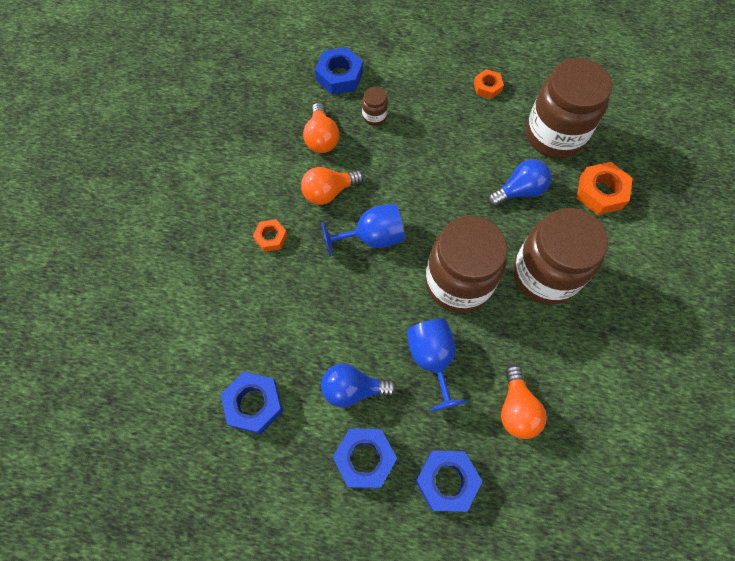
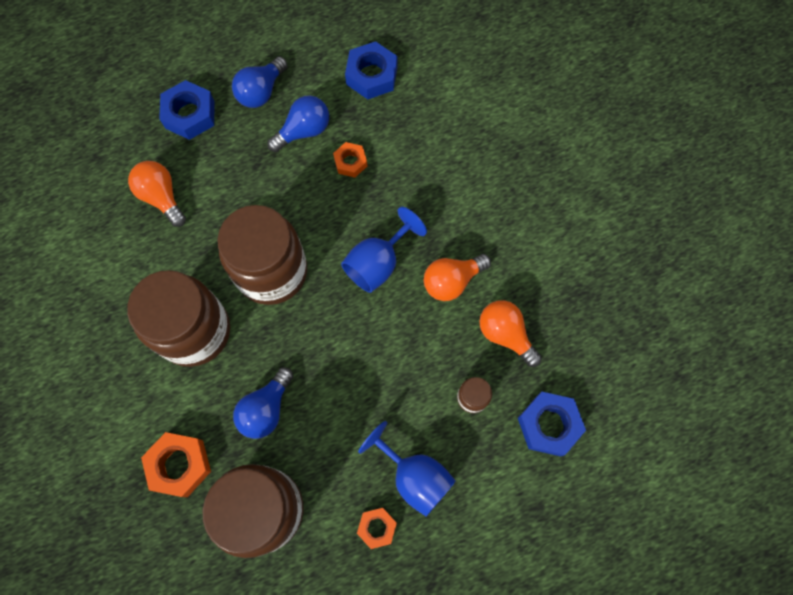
camera: 145 degrees right, 5 degrees up
orange nut [253,219,287,252] -> orange nut moved to [333,142,367,178]
orange light bulb [301,167,364,205] -> orange light bulb turned 150 degrees counterclockwise [424,254,491,301]
blue nut [333,428,397,488] -> blue light bulb [232,57,288,108]
blue goblet [407,319,468,412] -> blue goblet moved to [358,421,456,517]

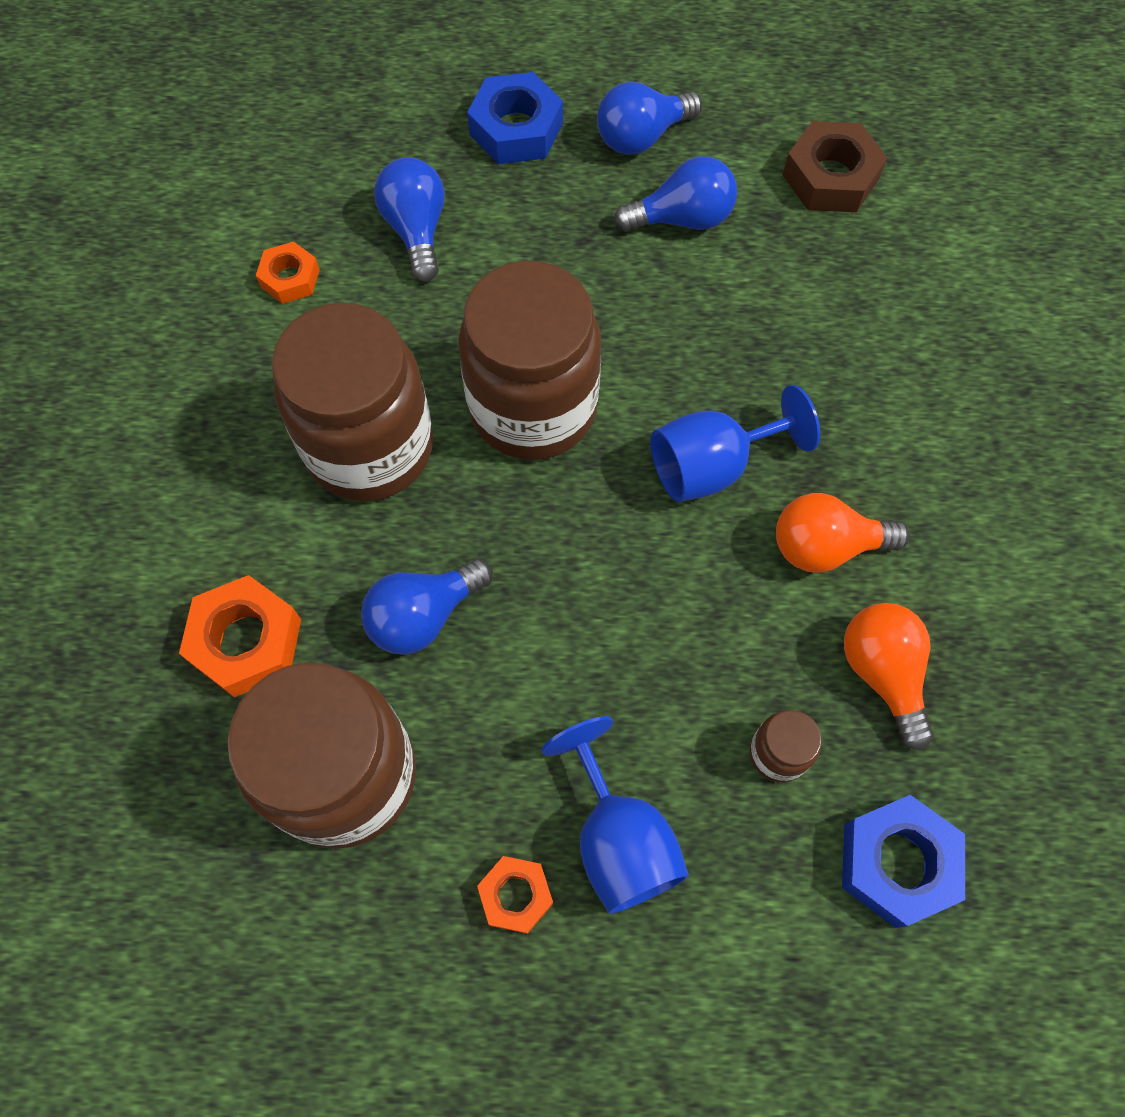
camera: 25 degrees right, 5 degrees down
orange light bulb [128,161,186,227] -> blue light bulb [374,157,445,282]
orange nut [333,142,367,178] -> orange nut moved to [256,241,320,304]
blue nut [345,41,397,99] -> brown nut [783,121,888,212]

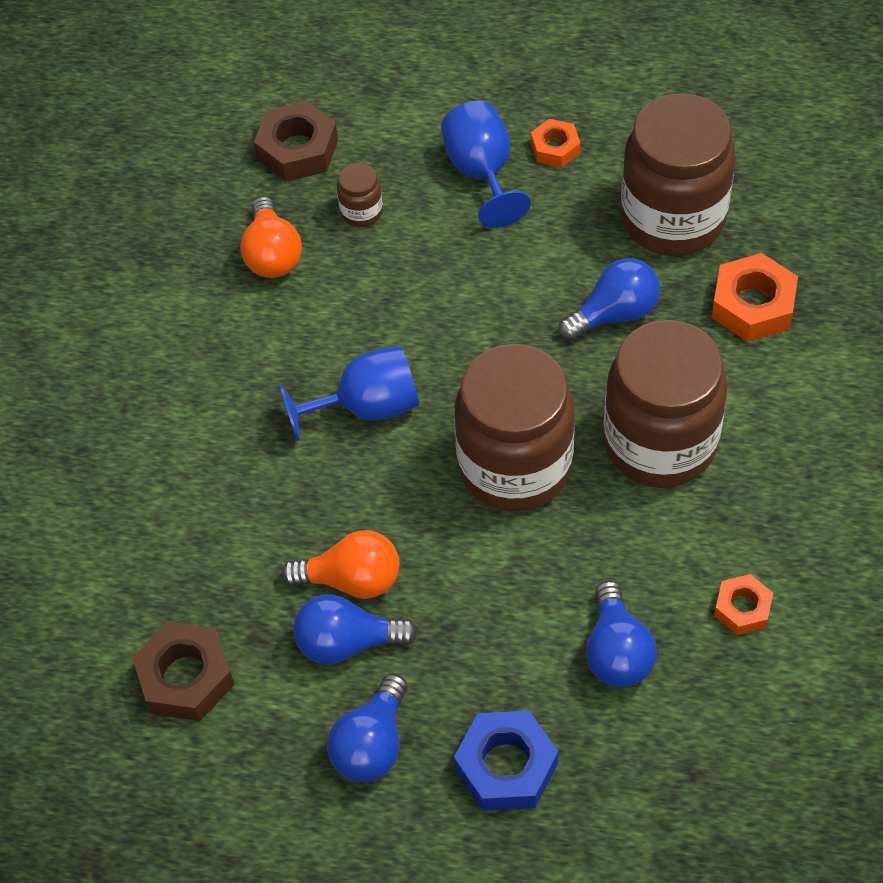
camera: 170 degrees left, 10 degrees down
blue light bulb [597,82,702,155] -> blue light bulb turned 135 degrees clockwise [327,673,408,782]
orange light bulb [776,493,910,573] -> orange light bulb moved to [282,530,399,599]
blue nut [842,795,965,928] -> brown nut [254,101,338,182]

